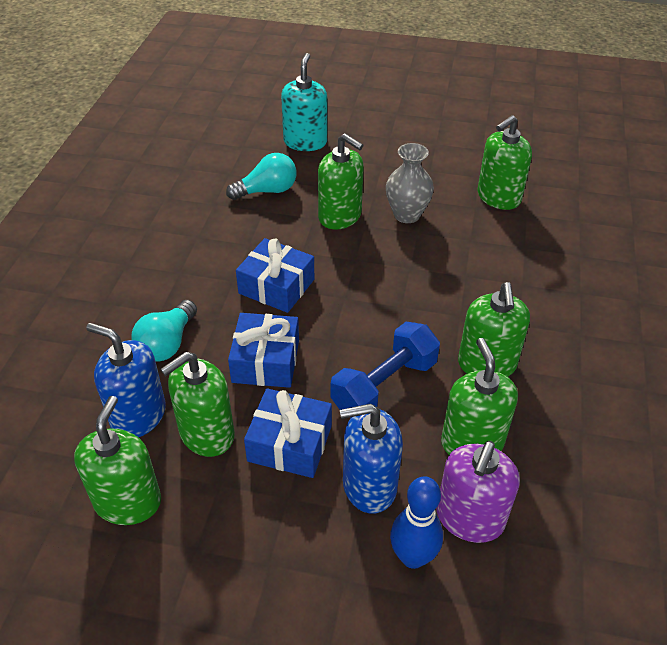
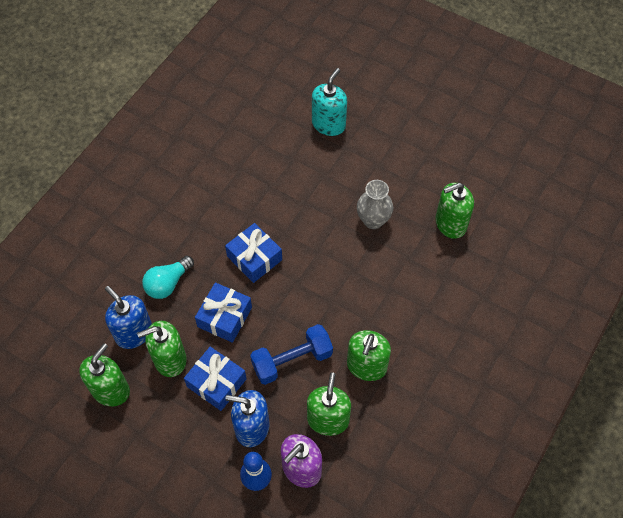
camera: 20 degrees right, 15 degrees up
turquoise light bulb [226,153,296,200] -> none
green soap dispenser [318,133,364,229] -> none

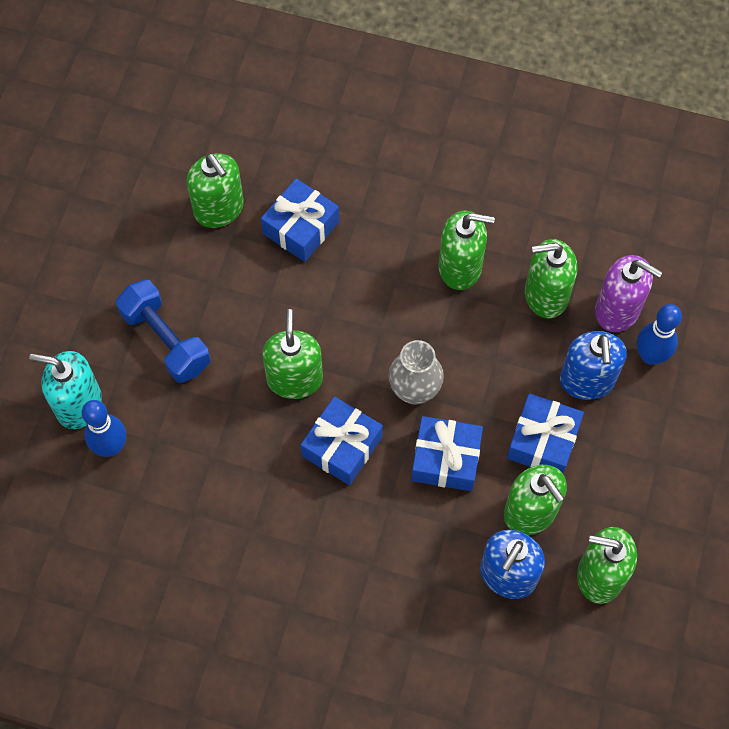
camera: 105 degrees left, 5 degrees up
turquoise light bulb [142,256,194,299] -> none
blue dumbbell [250,324,333,385] -> blue dumbbell moved to [116,279,210,383]
grey vase [357,180,393,229] -> grey vase moved to [389,340,444,405]
none -> blue bowling pin [82,400,126,457]
none -> blue gift [261,178,339,262]
none -> green soap dispenser [262,309,323,399]

